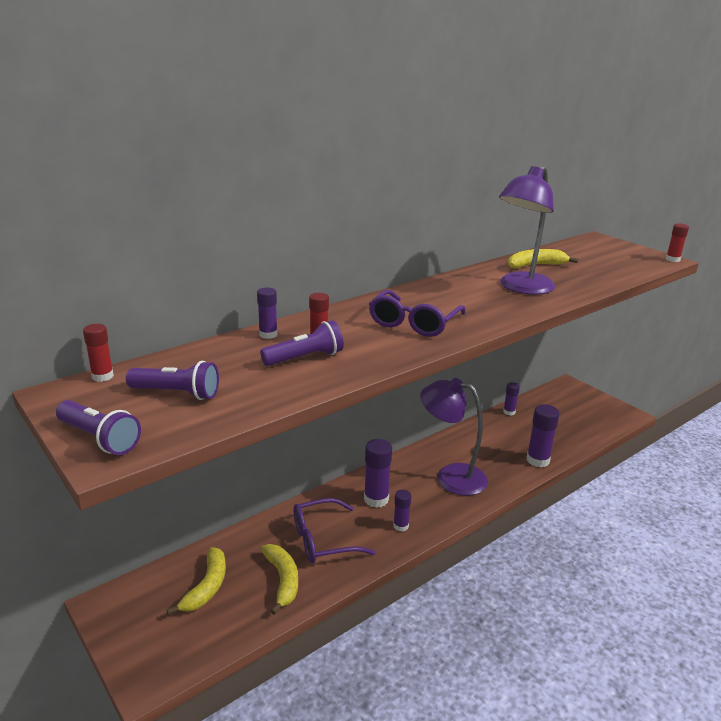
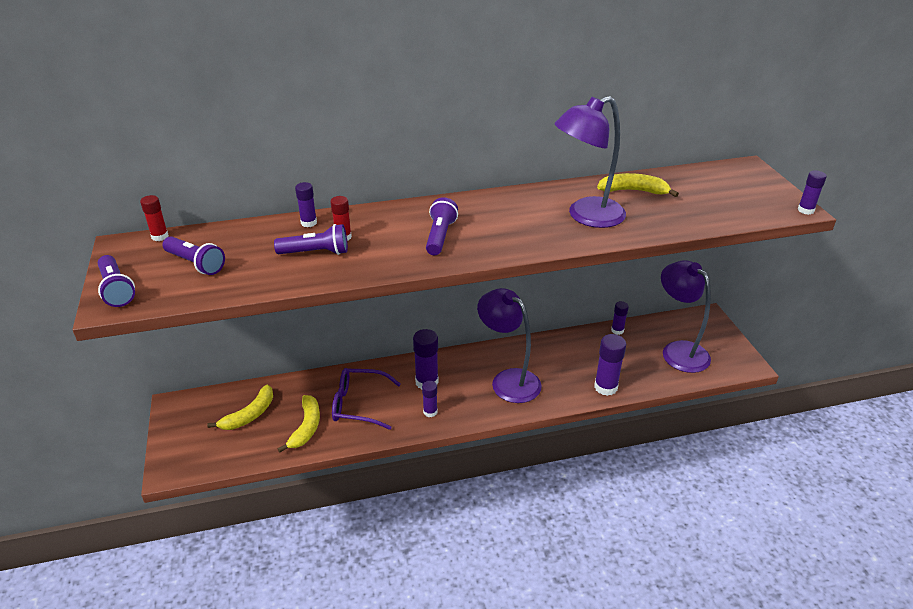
camera: 25 degrees right, 10 degrees up
purple glasses [369,290,466,337] -> purple flashlight [426,197,458,255]
red glue stick [666,223,689,262] -> purple glue stick [798,170,827,215]
none -> purple lamp [661,260,711,373]

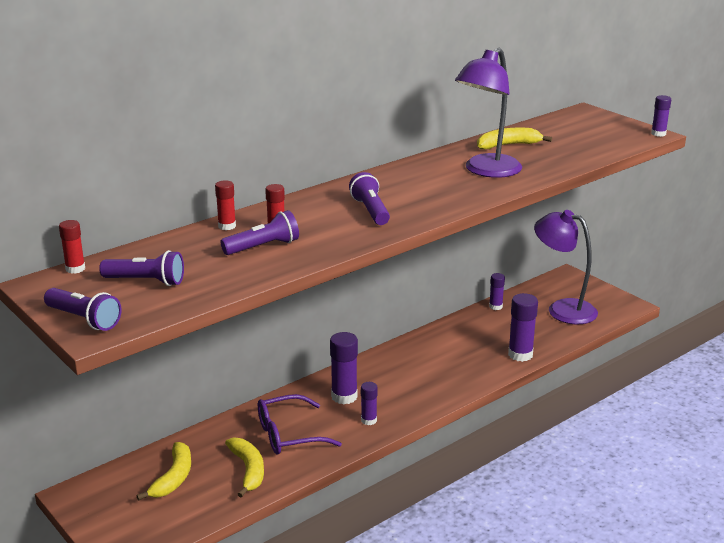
camera: 25 degrees left, 10 degrees down
purple glue stick [295,182,317,227] -> red glue stick [215,180,236,230]
purple lamp [477,288,542,403] -> none

